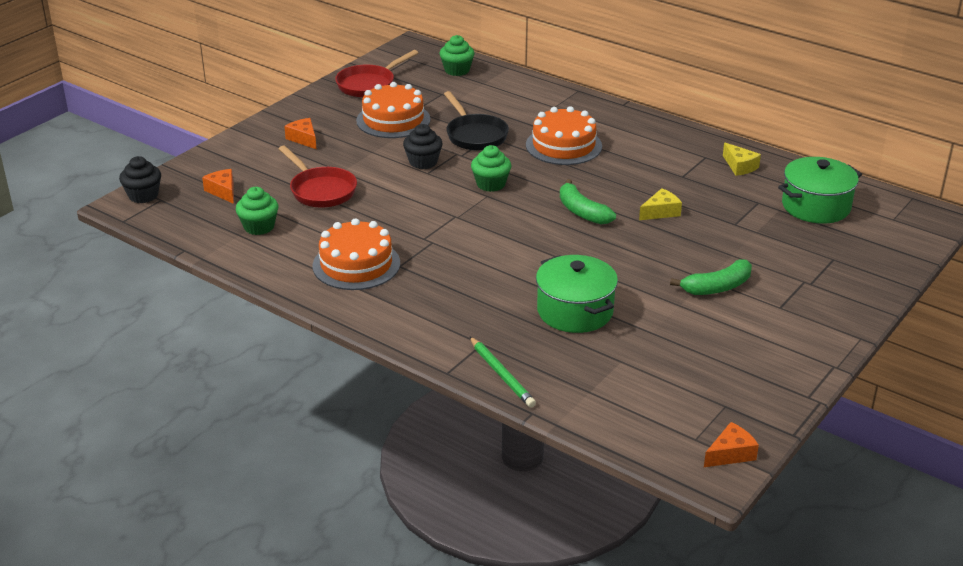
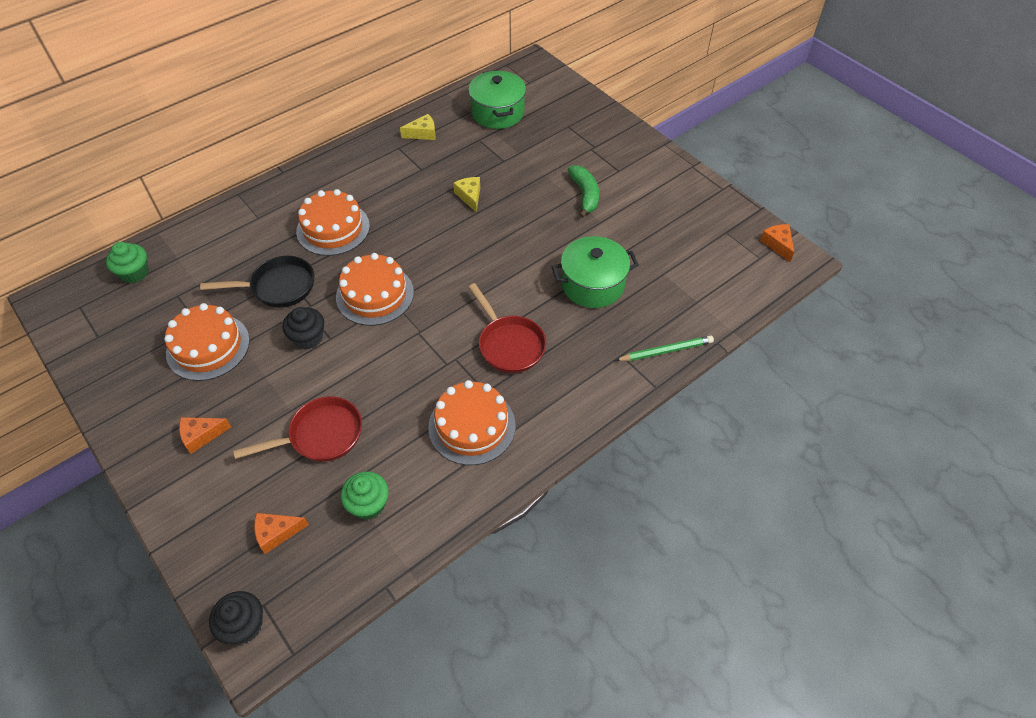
camera: 75 degrees left, 20 degrees up
red pan [335,50,418,97] -> red pan moved to [468,283,546,373]
green cupcake [471,145,512,192] -> orange cake [336,253,414,326]
green banana [560,179,616,224] -> none

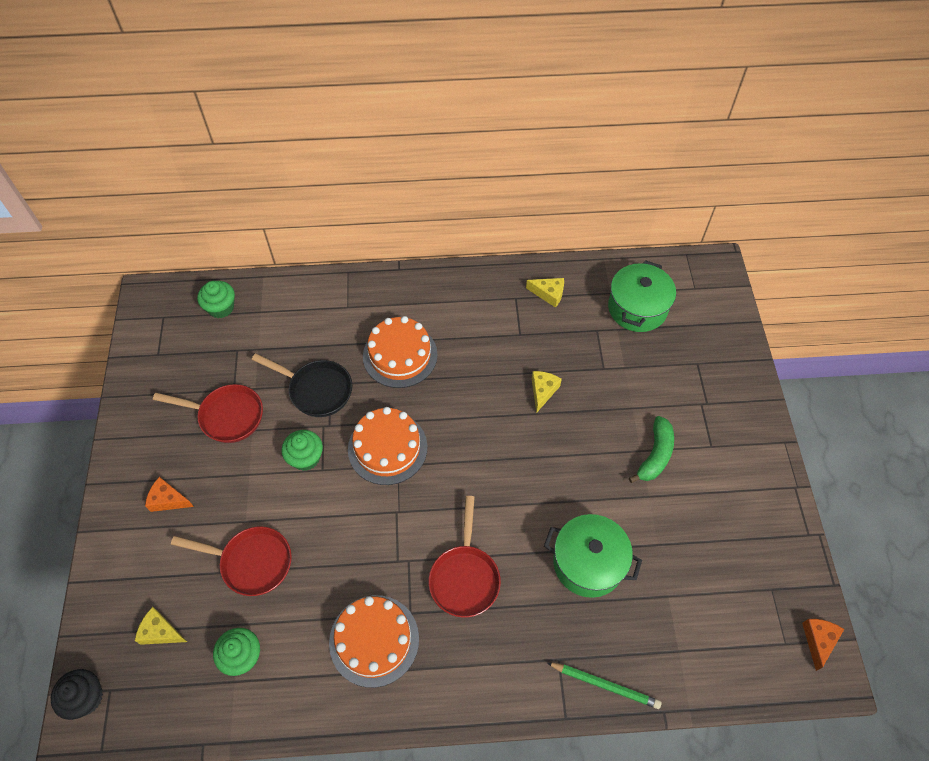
camera: 35 degrees right, 5 degrees up
orange cake [164,303,250,381] -> red pan [153,384,263,443]
orange cheese [254,513,309,554] -> yellow cheese [135,607,187,645]
black cupcake [282,307,324,349] -> green cupcake [281,430,323,471]

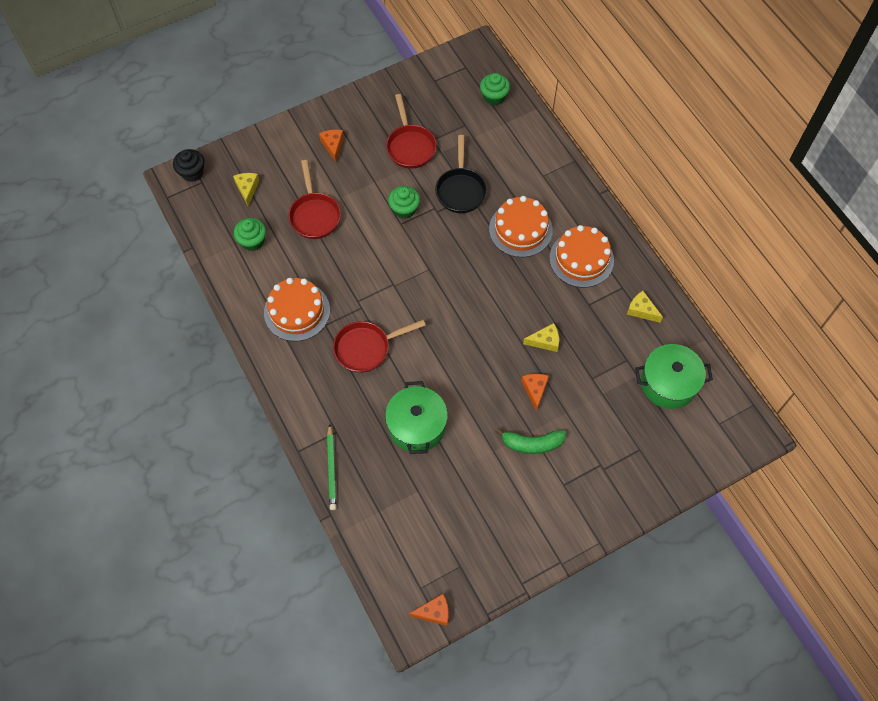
camera: 65 degrees right, 5 degrees up
orange cake [348,407,428,485] -> orange cake moved to [549,225,614,288]
yellow cheese [526,278,564,308] -> yellow cheese turned 135 degrees clockwise [627,291,663,323]
none -> orange cheese [521,374,549,412]

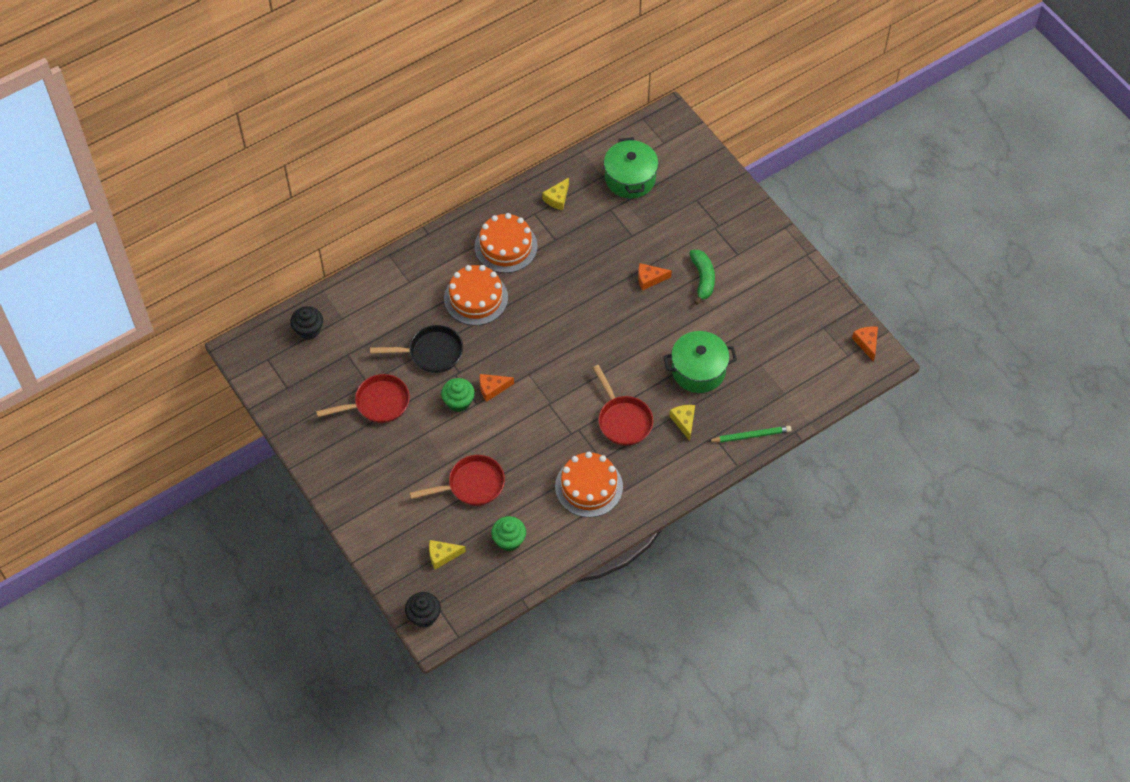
camera: 95 degrees left, 5 degrees down
orange cheese [319,130,344,162] -> orange cheese moved to [480,374,514,402]
green cupcake [480,73,510,105] -> black cupcake [290,306,323,340]
yellow cheese [523,323,559,352] -> yellow cheese moved to [669,405,695,441]

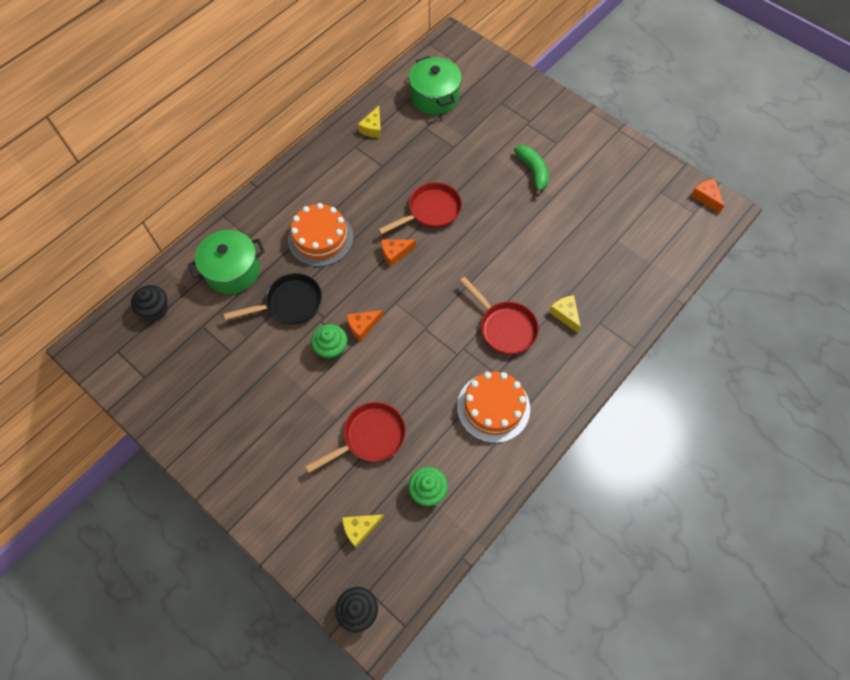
camera: 15 degrees left, 5 degrees up
red pan [316,374,410,423] -> red pan moved to [378,182,462,235]
orange cake [474,213,538,273] -> none
orange cheese [638,263,672,291] -> orange cheese moved to [381,239,416,267]
green pot [663,331,737,393] -> green pot moved to [188,230,265,294]
green pencil [708,426,791,443] -> none

